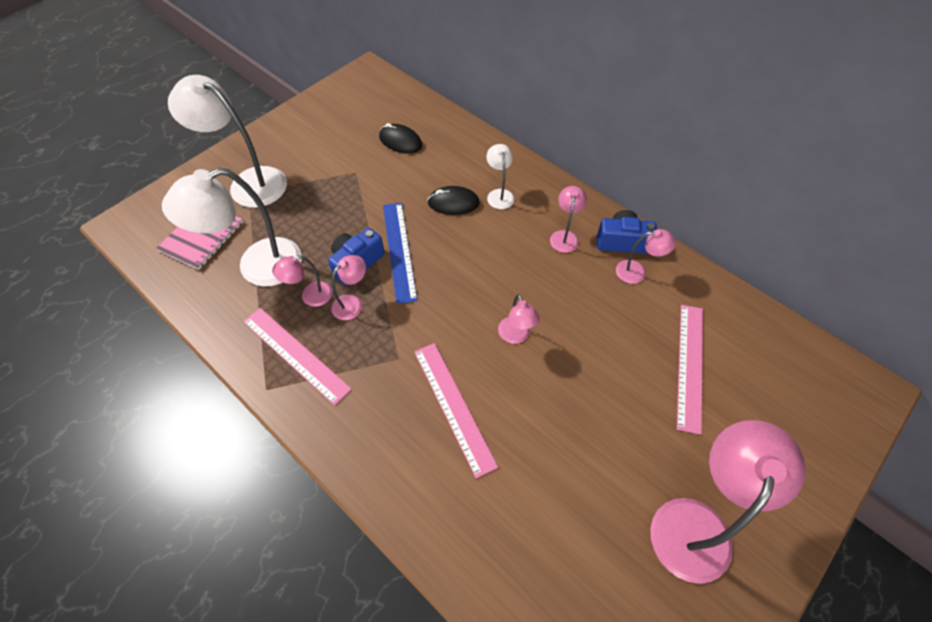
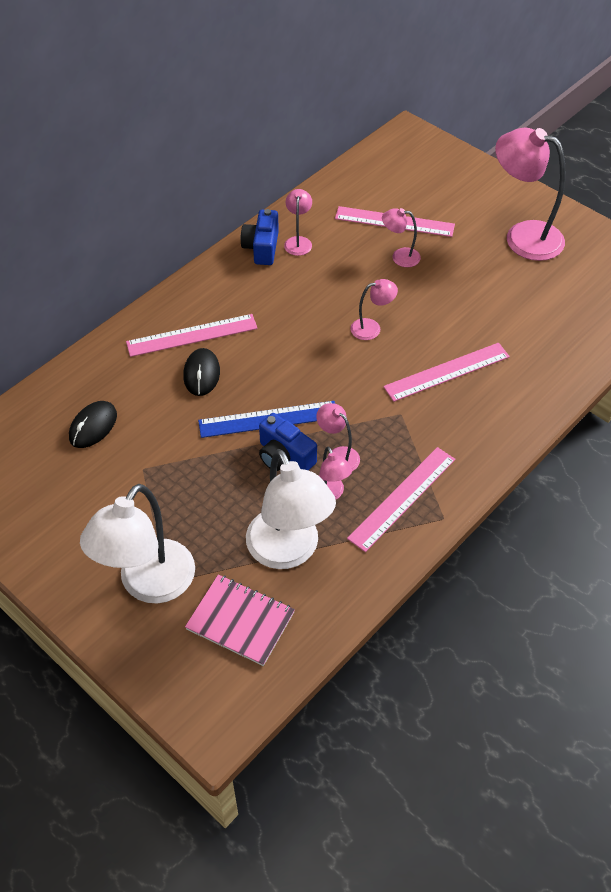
camera: 90 degrees left, 5 degrees down
white lamp [486,144,514,209] -> pink ruler [126,314,258,357]
pink lamp [550,186,587,253] -> pink lamp moved to [382,208,421,267]

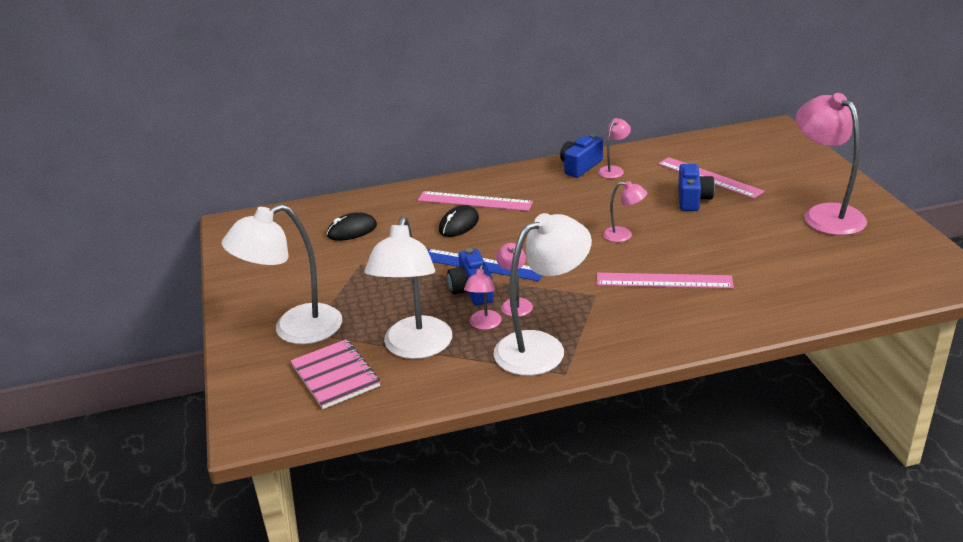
camera: 35 degrees right, 20 degrees down
pink ruler [347,447,455,552] -> white lamp [494,213,592,376]
pink lamp [382,208,421,267] -> blue camera [678,164,715,211]

